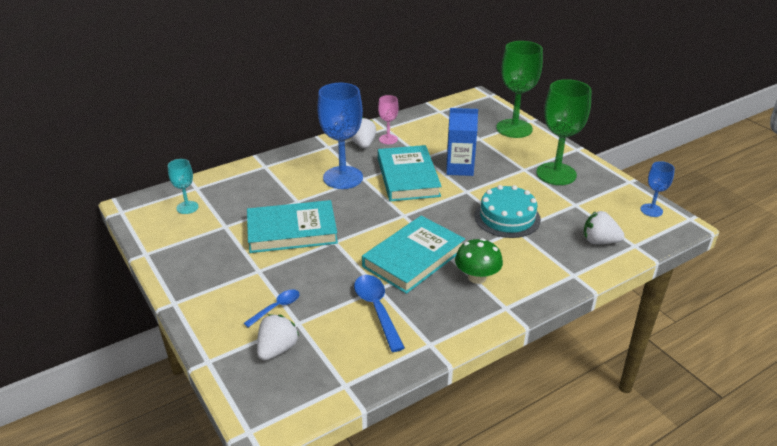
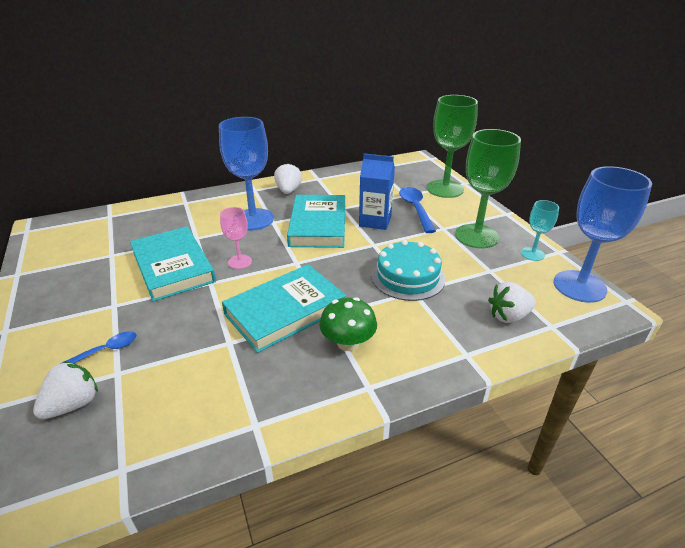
camera: 10 degrees right, 0 degrees up
turquoise goblet [168,159,199,214] -> turquoise goblet moved to [521,200,559,261]
turquoise book [247,200,338,253] -> turquoise book turned 60 degrees clockwise [130,226,216,302]
blue spoon [354,275,405,352] -> blue spoon moved to [399,187,436,233]
pink goblet [378,95,399,144] -> pink goblet moved to [220,207,252,269]
white strawberry [584,211,625,244] -> white strawberry turned 45 degrees counterclockwise [488,282,536,323]
blue goblet [640,161,675,217] -> blue goblet [554,166,652,303], size x1.97

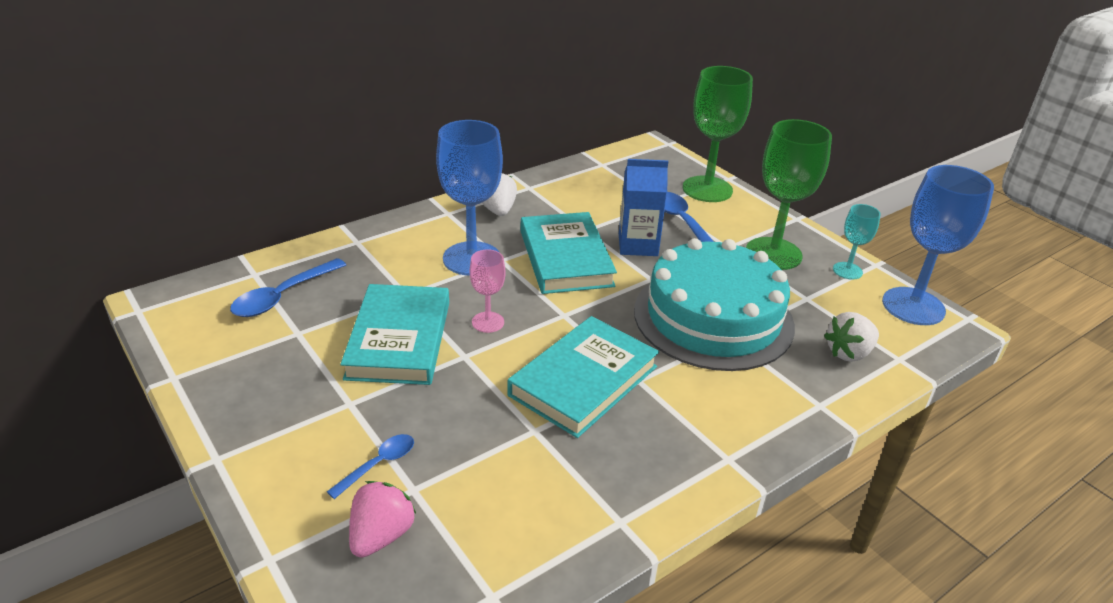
camera: 15 degrees left, 0 degrees up
white strawberry [33,361,98,420] -> pink strawberry [349,481,416,558]
turquoise book [130,226,216,302] -> turquoise book turned 45 degrees clockwise [340,284,449,385]
green mushroom [319,297,377,351] -> none
turquoise cake [371,240,445,301] -> turquoise cake [634,238,795,371], size x1.68
none -> blue spoon [230,258,346,317]

